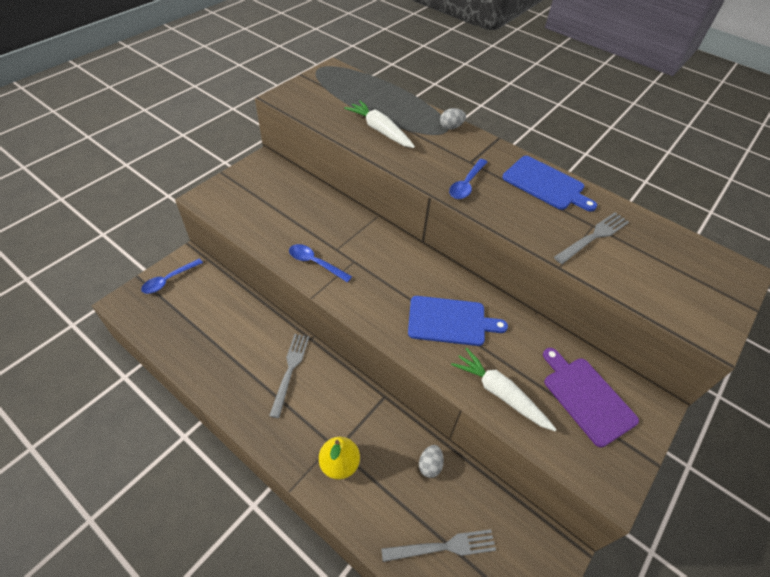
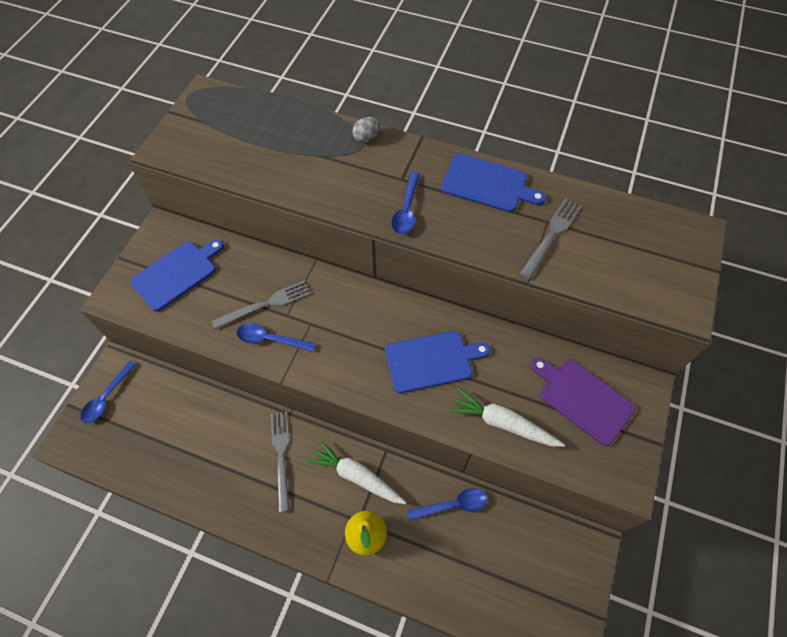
camera: 15 degrees left, 10 degrees up
white carrot [344,100,415,148] -> white carrot moved to [307,440,406,504]
grey fork [381,529,496,562] -> grey fork moved to [211,281,311,329]
grey egg [419,445,444,478] -> blue spoon [407,488,487,521]
none -> blue cutting board [130,239,224,312]

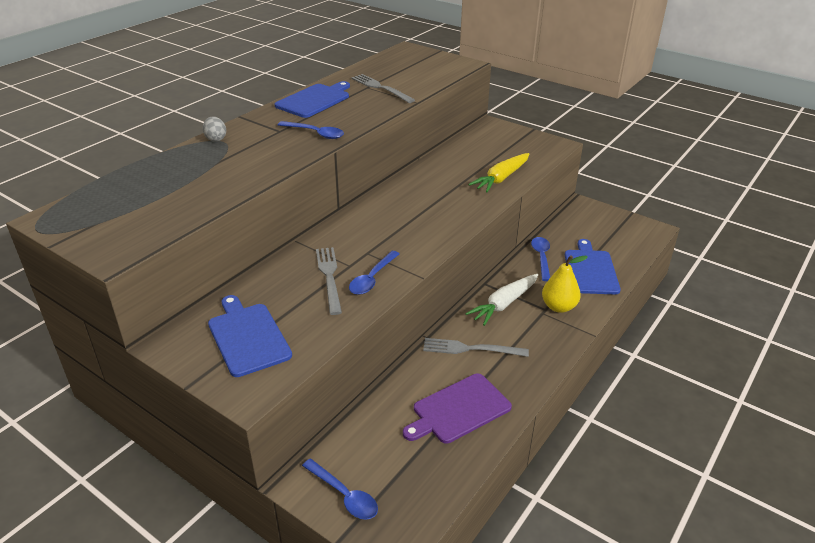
camera: 75 degrees left, 25 degrees down
blue cutting board [385,331,490,393] -> blue cutting board moved to [565,239,621,294]
white carrot [448,388,565,447] -> yellow carrot [468,153,529,192]
purple cutting board [531,358,635,446] -> purple cutting board moved to [403,374,512,444]

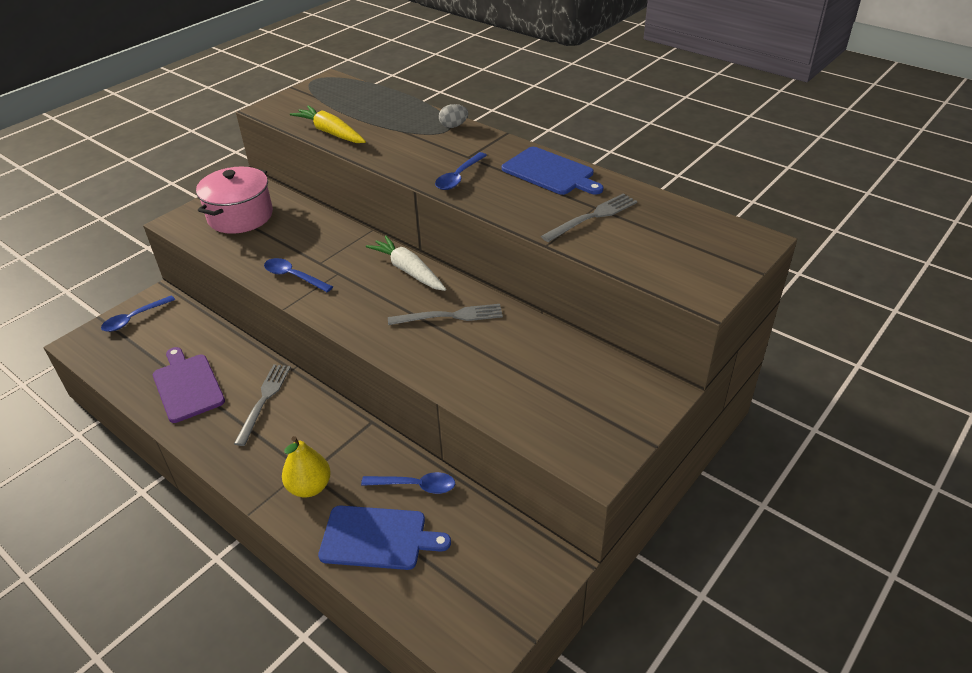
camera: 95 degrees right, 5 degrees up
blue cutting board [208,295,292,377] -> pink pot [196,167,273,234]
grey fork [316,247,342,315] -> grey fork moved to [388,304,503,325]
white carrot [465,274,538,326] -> white carrot moved to [366,236,446,291]
yellow carrot [468,153,529,192] -> yellow carrot moved to [290,106,366,143]

